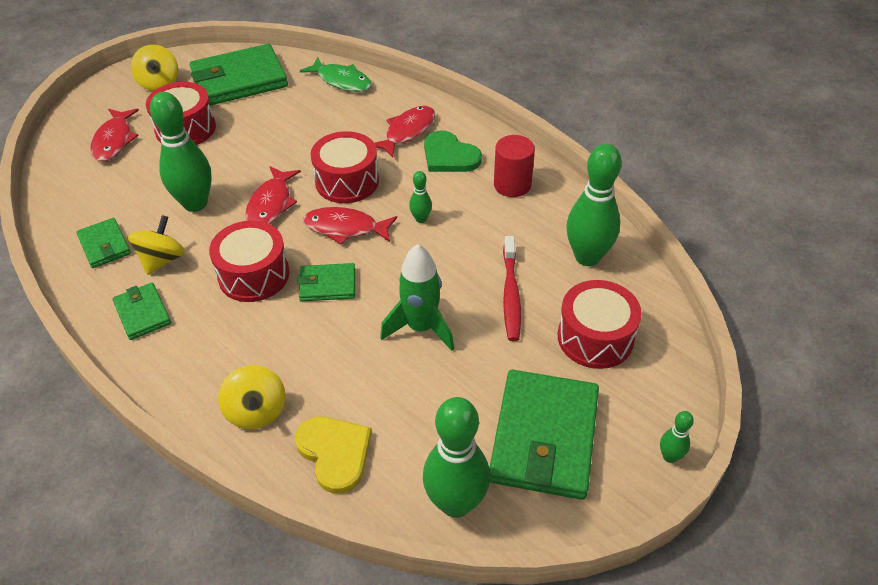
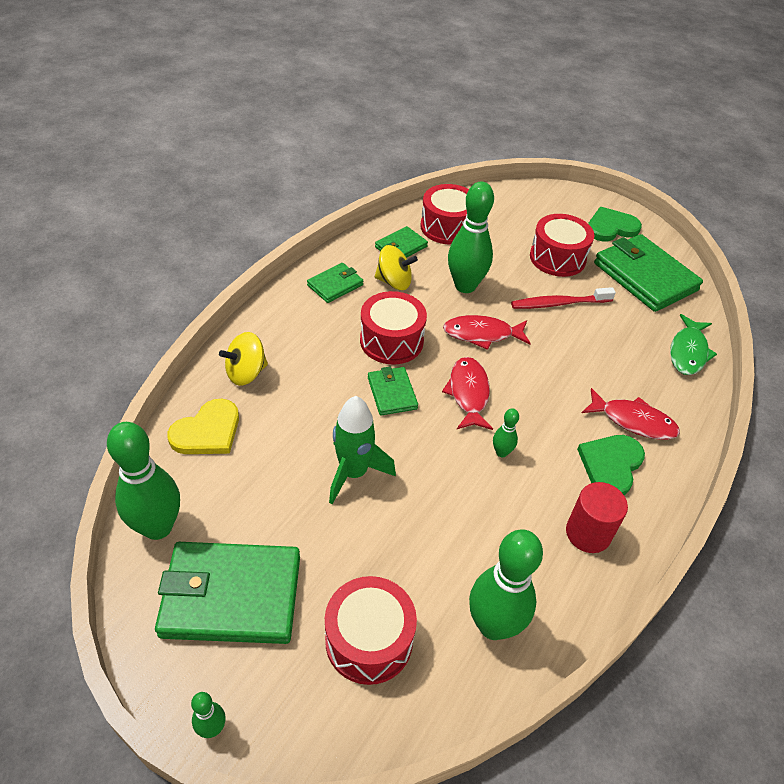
camera: 75 degrees right, 0 degrees up
red fish [91,109,139,162] -> none
yellow spinning top [131,45,178,91] -> green heart [588,207,642,242]
red drum [311,131,379,203] -> red drum moved to [421,184,469,245]
red toothbrush [503,236,521,341] -> red toothbrush moved to [511,287,616,309]

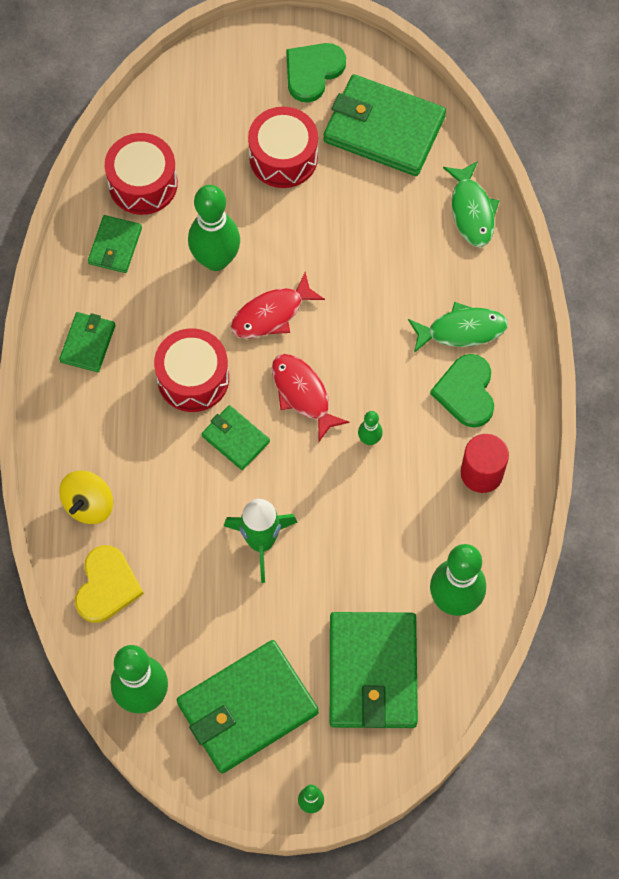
camera: 30 degrees left, 20 degrees up
red drum [325,576,417,685] -> green wallet [330,612,418,728]
yellow spinning top [375,245,418,290] -> none
red toothbrush [511,287,616,309] -> none
red fish [582,388,680,440] -> green fish [408,302,508,353]

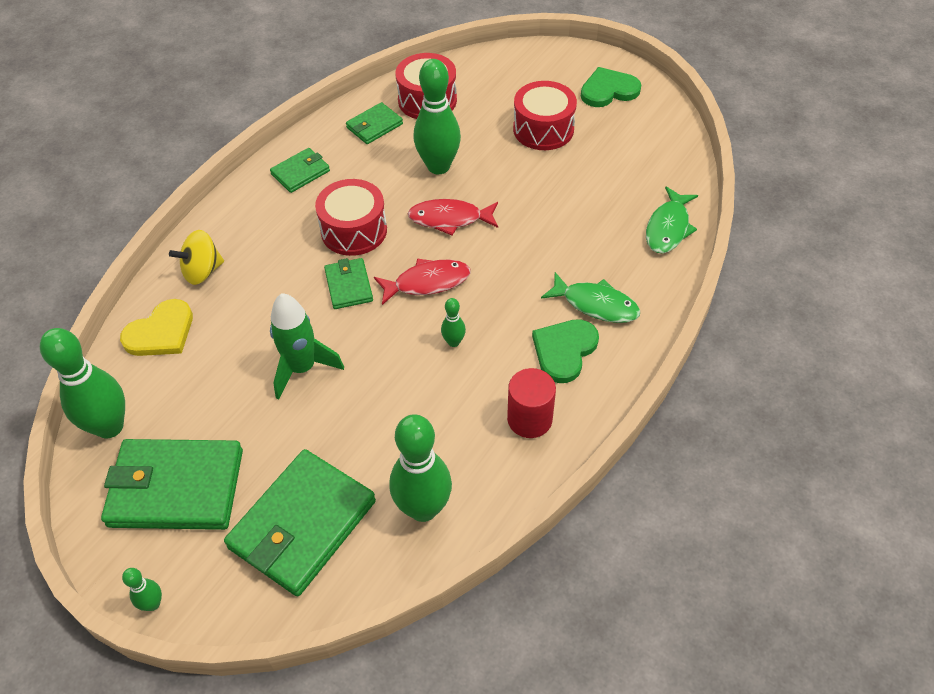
camera: 35 degrees right, 15 degrees down
red fish [272,354,350,442] -> red fish turned 75 degrees clockwise [374,258,471,305]
green wallet [323,74,446,176] -> none

